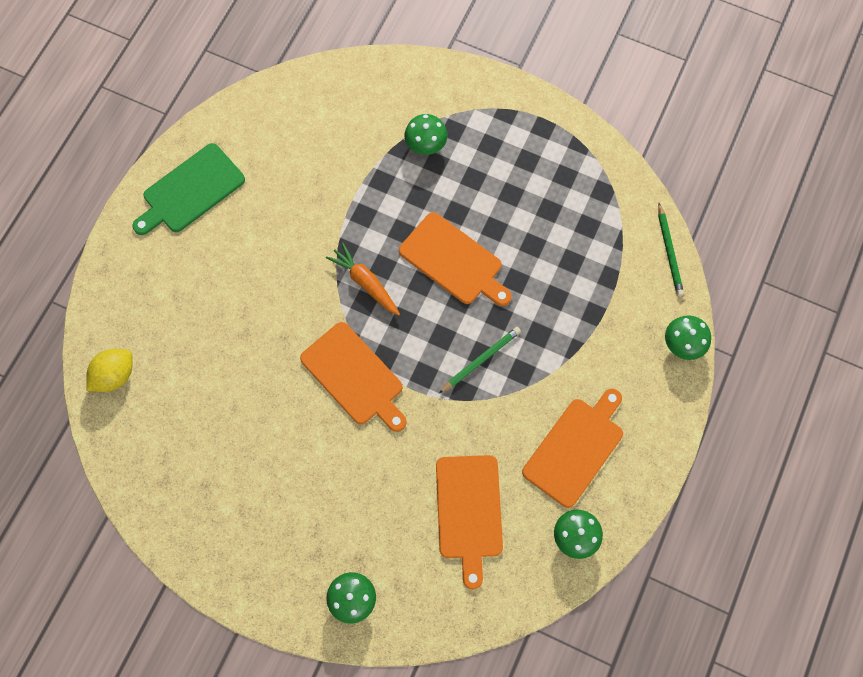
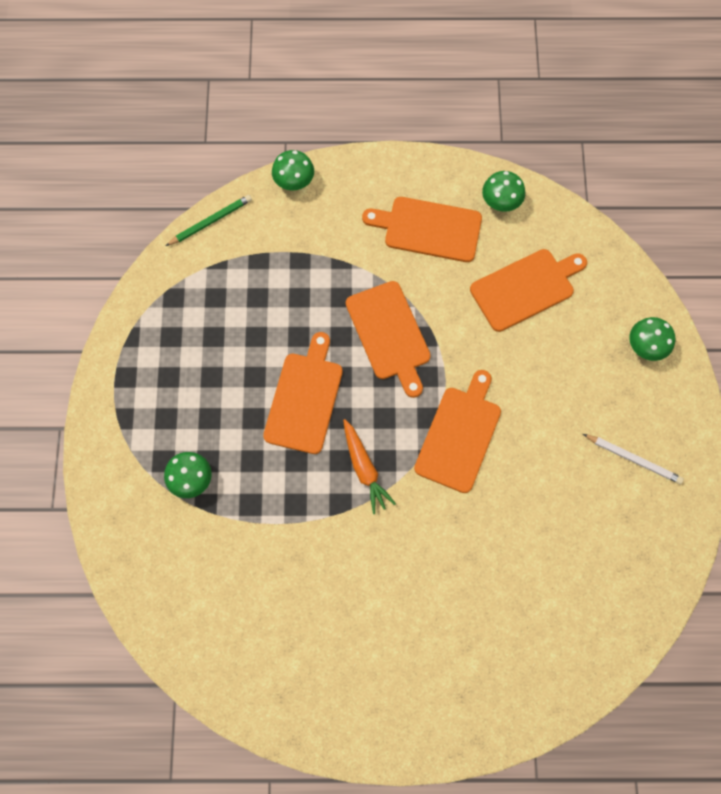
camera: 115 degrees left, 0 degrees up
yellow lemon [86,349,132,392] -> none
green cutting board [132,143,245,235] -> none
orange carrot [326,242,400,316] -> orange carrot turned 45 degrees counterclockwise [343,419,396,514]
green pencil [439,327,521,393] -> orange cutting board [346,281,431,398]
none -> white pencil [583,434,684,484]

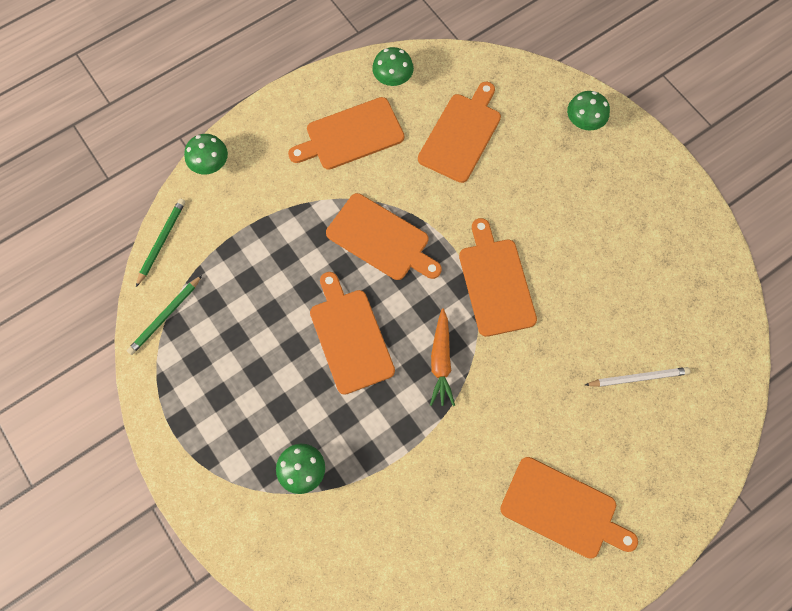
camera: 35 degrees left, 0 degrees up
orange carrot [343,419,396,514] -> orange carrot turned 60 degrees clockwise [430,308,455,406]
white pencil [583,434,684,484] -> white pencil moved to [585,367,690,387]
none -> green pencil [127,275,202,355]
none -> orange cutting board [500,457,638,559]

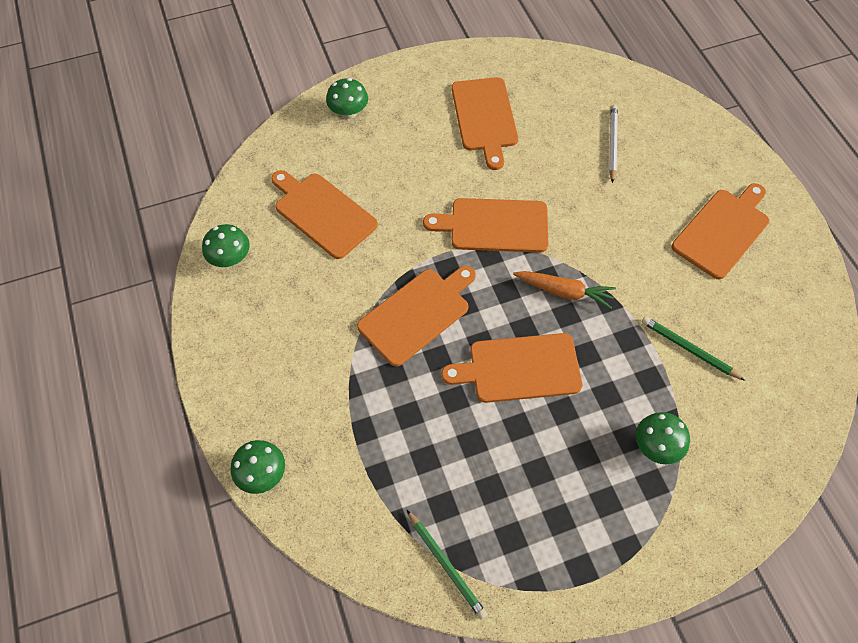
camera: 75 degrees left, 10 degrees down
green pencil [136,198,185,287] -> green pencil moved to [642,316,745,381]
orange cutting board [288,97,404,170] -> orange cutting board moved to [452,77,518,170]

